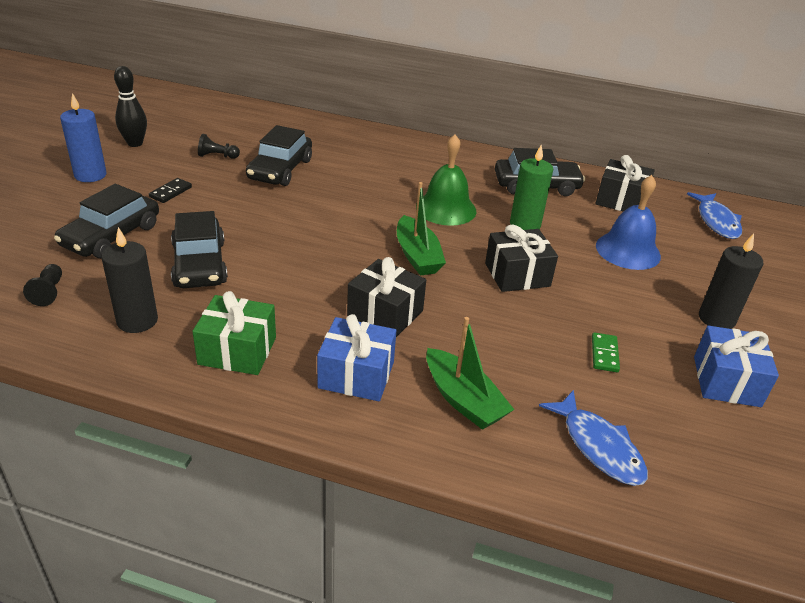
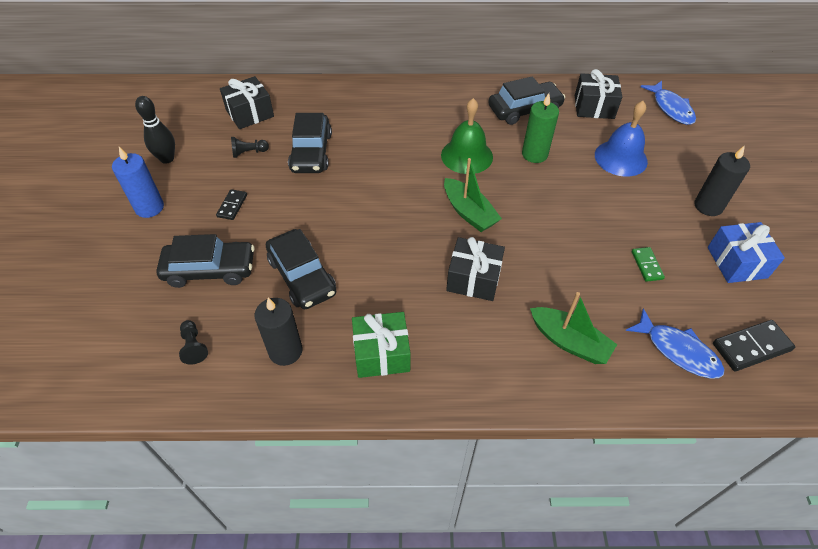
camera: 15 degrees left, 15 degrees up
black car [54,184,159,258] -> black car turned 105 degrees counterclockwise [156,234,255,288]
blue gift [317,314,396,401] -> none
black gift [485,224,558,292] -> black gift moved to [220,76,274,129]
none -> black domino [713,320,795,371]

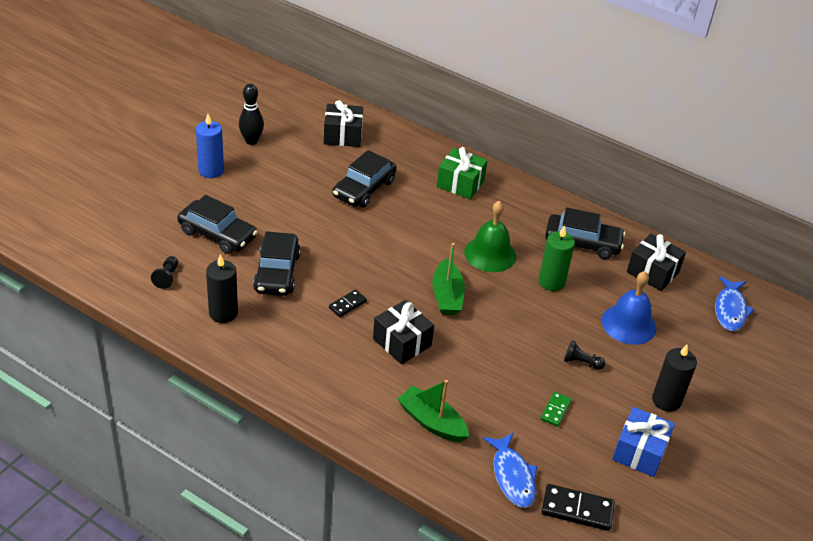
camera: 30 degrees right, 10 degrees down
black domino [216,189,247,220] -> black domino moved to [329,290,367,317]
black pawn [231,137,269,158] -> black pawn moved to [564,340,605,370]
green gift [352,312,411,378] -> green gift moved to [437,147,488,199]
green boat [530,292,617,364] -> green boat turned 150 degrees clockwise [397,380,469,442]

